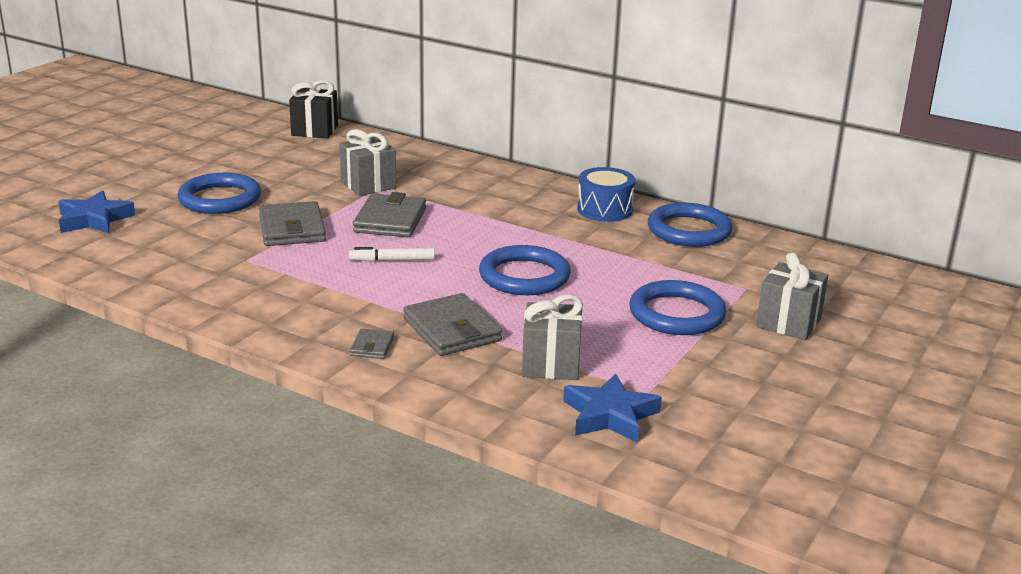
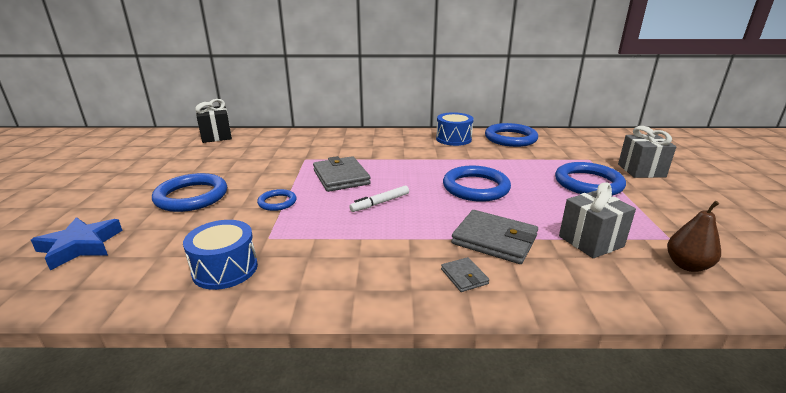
camera: 30 degrees left, 0 degrees up
grey wallet [259,201,326,246] -> blue ring [257,189,297,211]
grey gift [340,129,396,196] -> none
blue star [563,373,662,442] -> brown pear [667,201,721,272]
none -> blue drum [183,220,258,290]

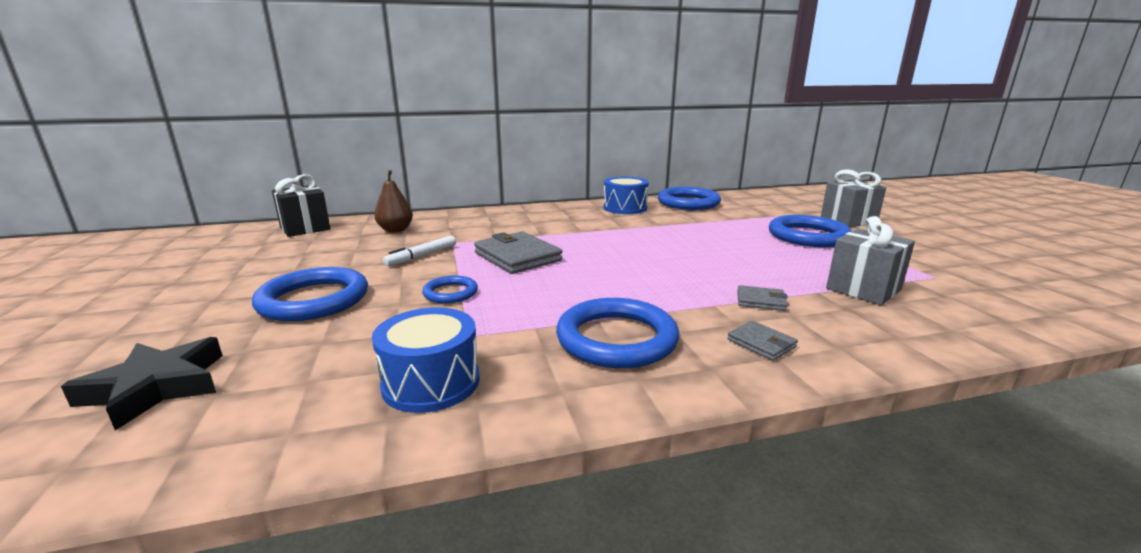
camera: 15 degrees left, 5 degrees down
blue star [31,217,123,270] -> black star [61,337,223,431]
white marker [349,185,409,212] -> white marker moved to [383,236,456,266]
blue ring [443,166,511,202] -> blue ring moved to [556,298,679,368]
grey wallet [451,210,538,264] -> grey wallet [737,285,788,311], size x0.50
brown pear [667,201,721,272] -> brown pear moved to [374,170,413,233]

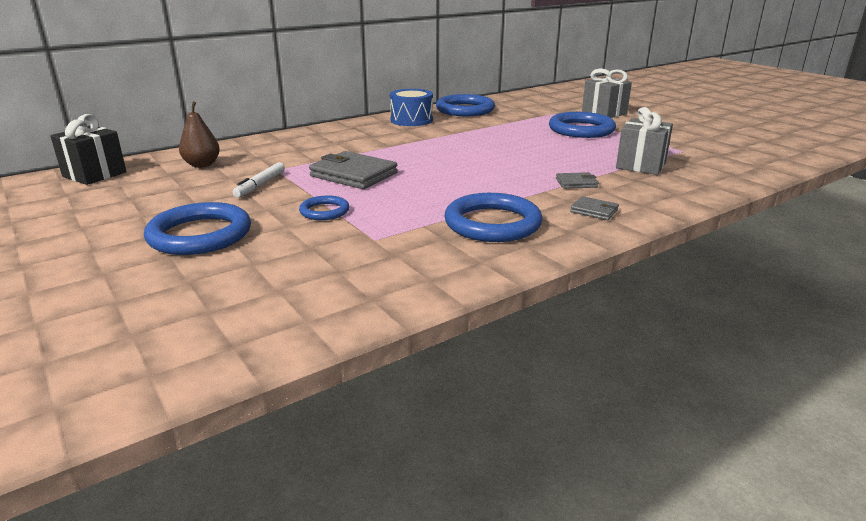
camera: 20 degrees left, 5 degrees up
black star [61,337,223,431] -> none
blue drum [372,308,480,413] -> none

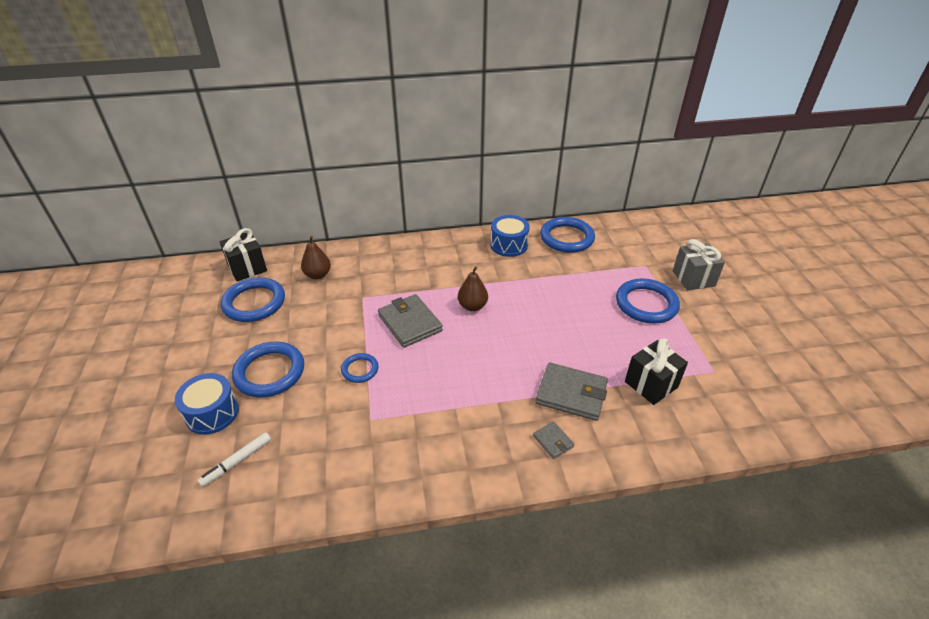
camera: 25 degrees right, 15 degrees up
white marker [232,162,285,198] -> white marker moved to [197,432,271,487]
blue ring [445,193,543,242] -> blue ring moved to [221,277,285,322]
grey wallet [556,172,599,189] -> grey wallet [535,362,608,421], size x2.02
grey gift [616,107,673,175] -> black gift [625,338,688,405]
none -> blue drum [175,373,239,435]
none -> brown pear [458,266,488,311]

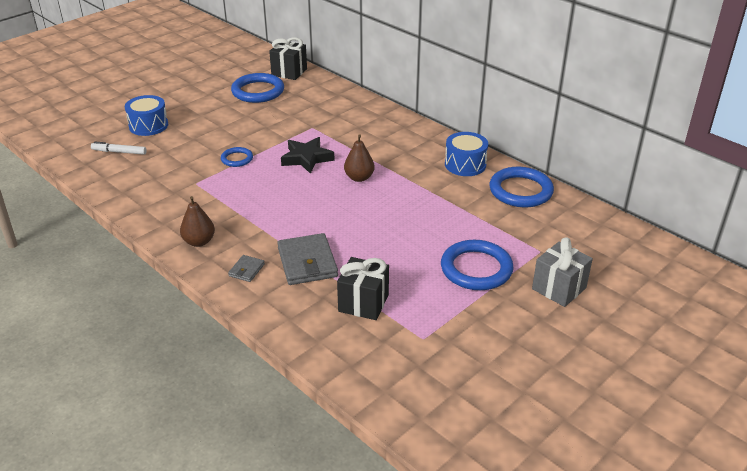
camera: 55 degrees right, 5 degrees down
blue ring [232,342,304,398] -> none
brown pear [301,236,331,279] -> brown pear moved to [180,196,215,247]
grey wallet [378,294,443,348] -> black star [281,137,335,174]

